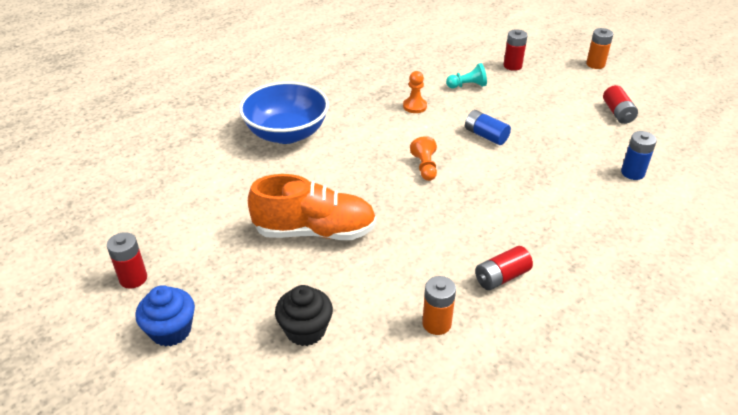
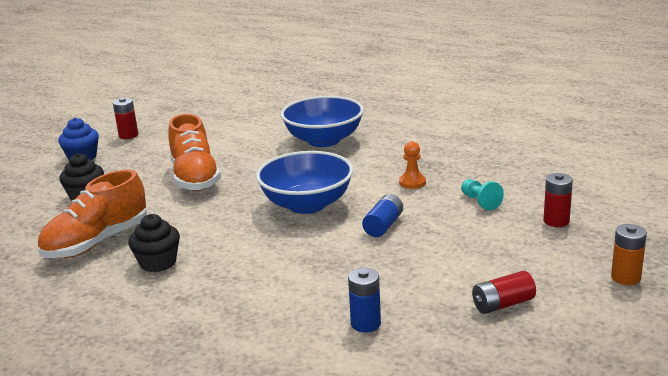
camera: 75 degrees right, 15 degrees down
orange pawn [410,136,437,181] -> blue bowl [256,151,353,214]
orange battery [422,276,456,335] -> orange shoe [37,170,147,258]
red battery [475,246,533,290] -> black cupcake [128,214,180,272]

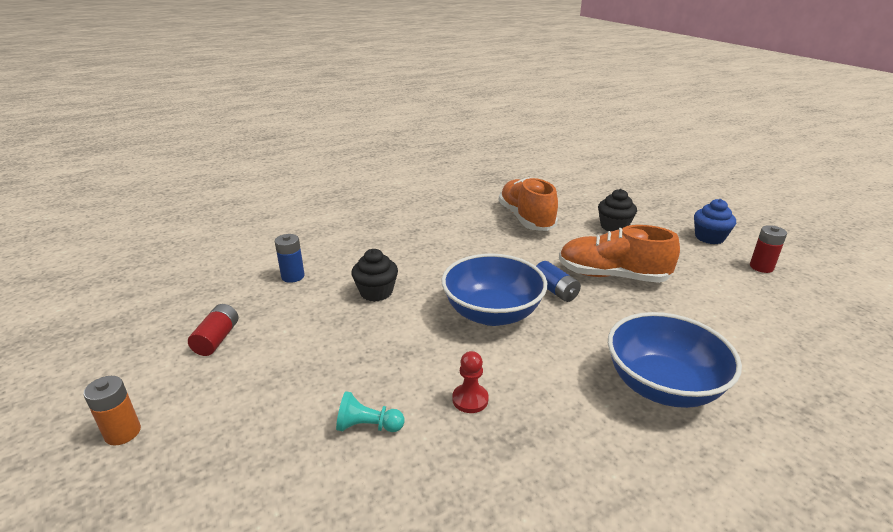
camera: 120 degrees right, 5 degrees up
black cupcake [128,214,180,272] -> black cupcake moved to [351,249,398,302]
blue battery [362,194,403,237] -> blue battery moved to [536,261,581,302]
orange pawn [399,141,426,189] -> red pawn [452,351,489,413]
red battery [544,173,573,227] -> none

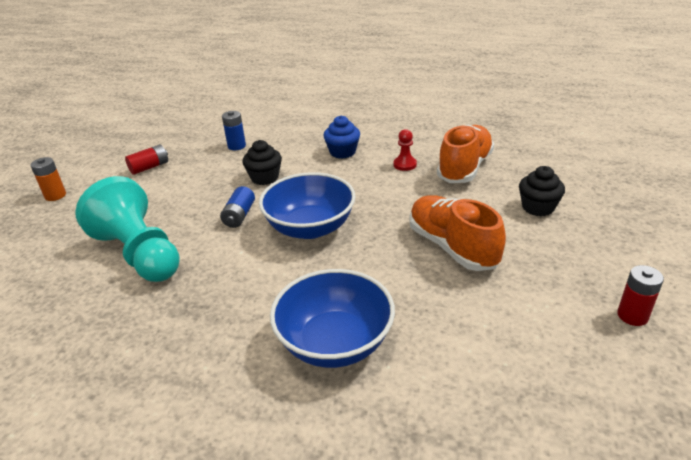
camera: 45 degrees right, 5 degrees up
turquoise pawn [336,391,404,432] -> turquoise pawn [75,176,180,282], size x2.49
red pawn [452,351,489,413] -> red pawn moved to [393,129,417,171]
blue battery [536,261,581,302] -> blue battery moved to [220,186,255,228]
blue cupcake [694,199,736,244] -> blue cupcake moved to [324,116,360,159]

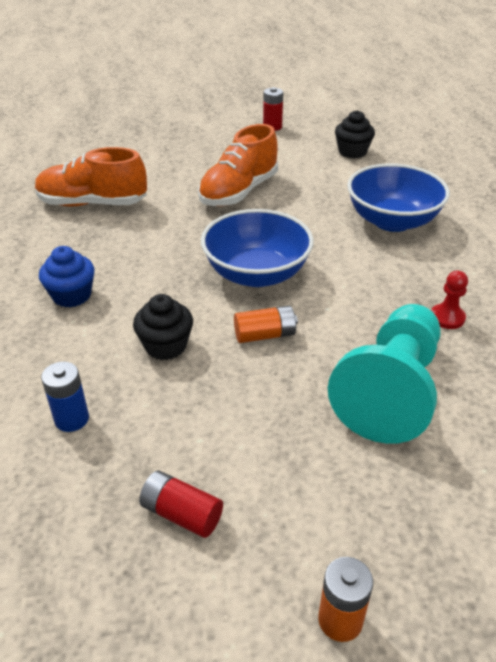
camera: 115 degrees left, 5 degrees up
blue battery [220,186,255,228] -> orange battery [234,305,298,343]
red pawn [393,129,417,171] -> red pawn moved to [431,271,468,329]
black cupcake [519,166,565,216] -> black cupcake moved to [335,110,375,158]

